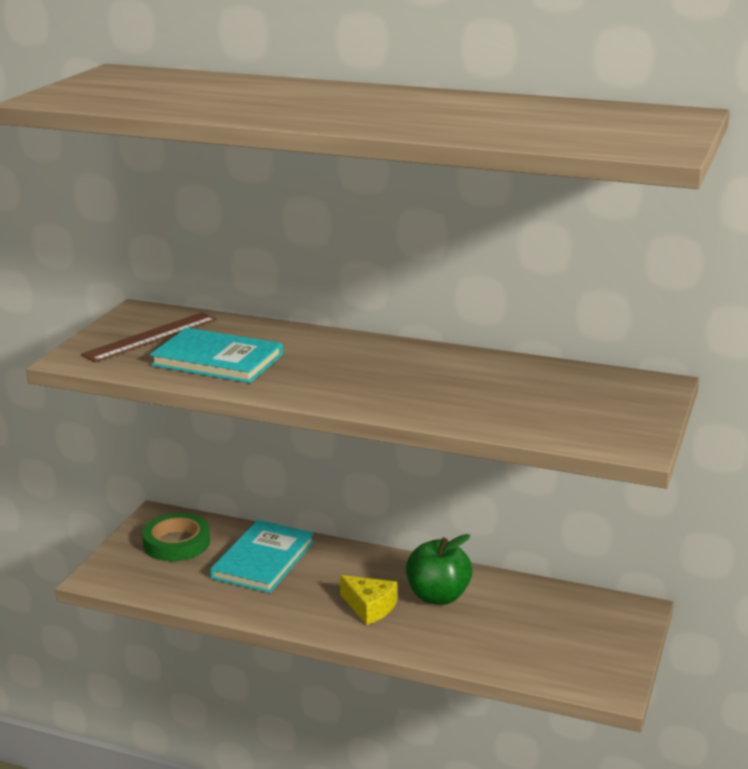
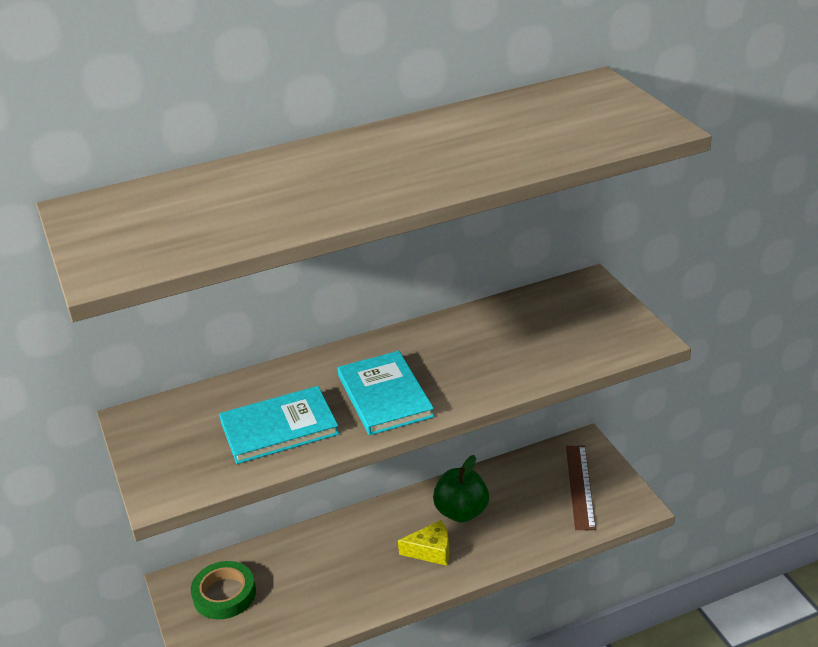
camera: 40 degrees left, 10 degrees up
brown ruler [81,312,217,362] -> brown ruler moved to [566,445,596,530]
turquoise book [210,520,314,593] -> turquoise book moved to [338,351,434,436]

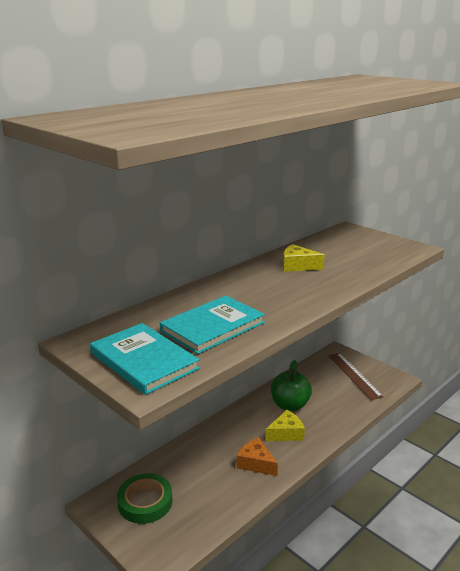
camera: 25 degrees left, 10 degrees down
turquoise book [338,351,434,436] -> turquoise book moved to [90,323,200,395]
none -> orange cheese [237,438,278,476]
none -> yellow cheese [283,244,325,272]

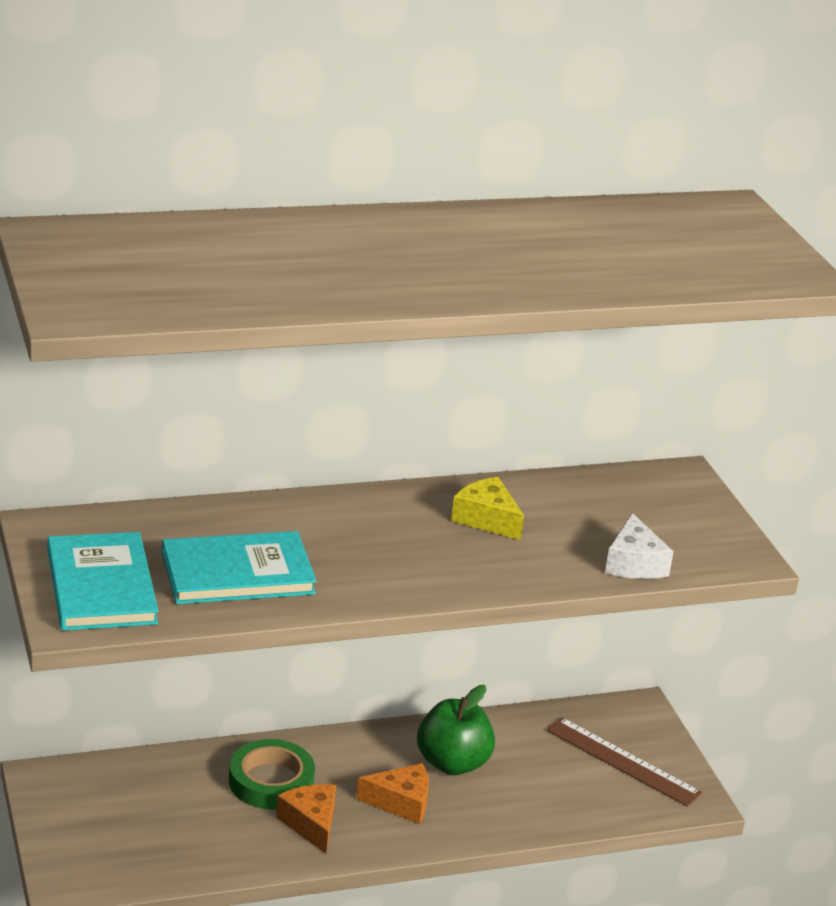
camera: 25 degrees right, 5 degrees up
green tape [117,473,173,524] -> green tape moved to [229,739,315,809]
yellow cheese [265,410,305,441] -> orange cheese [357,763,429,824]
brown ruler [328,353,384,400] -> brown ruler turned 60 degrees counterclockwise [546,717,702,807]
none -> white cheese [605,513,674,579]

